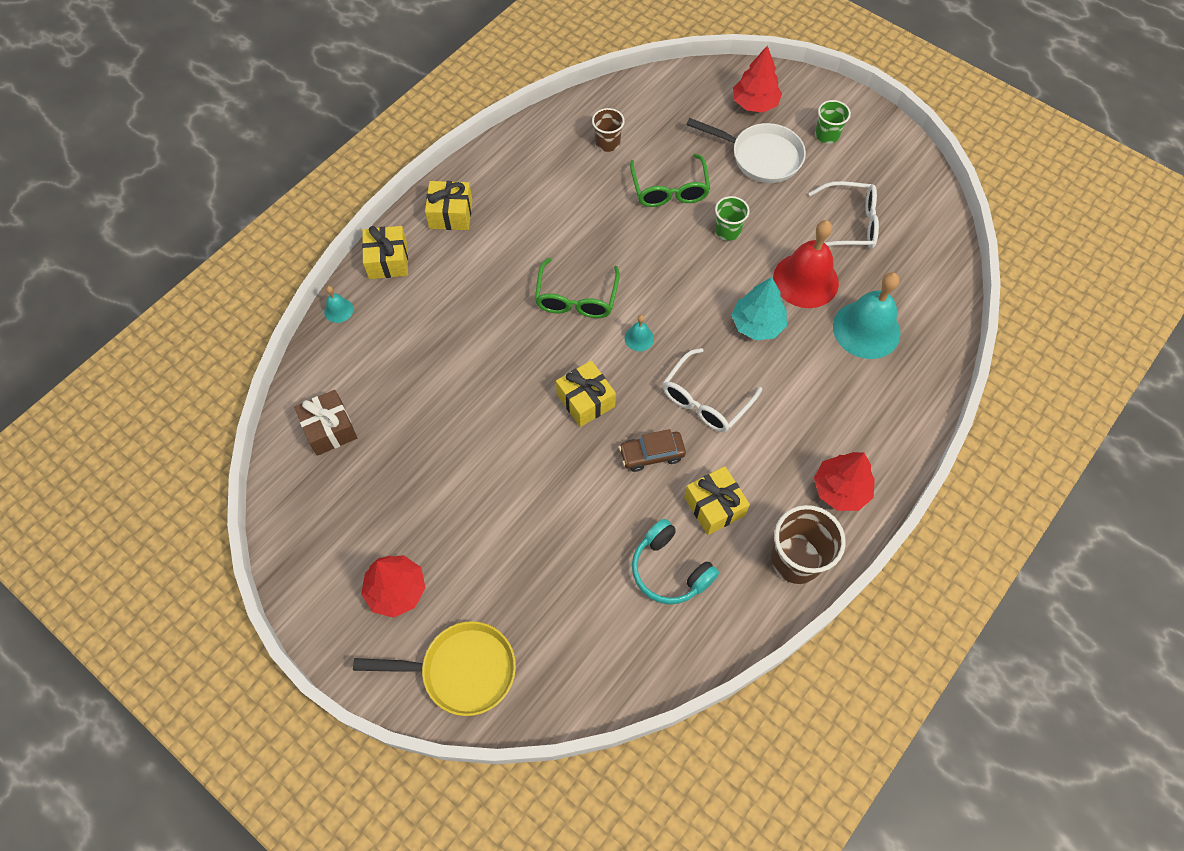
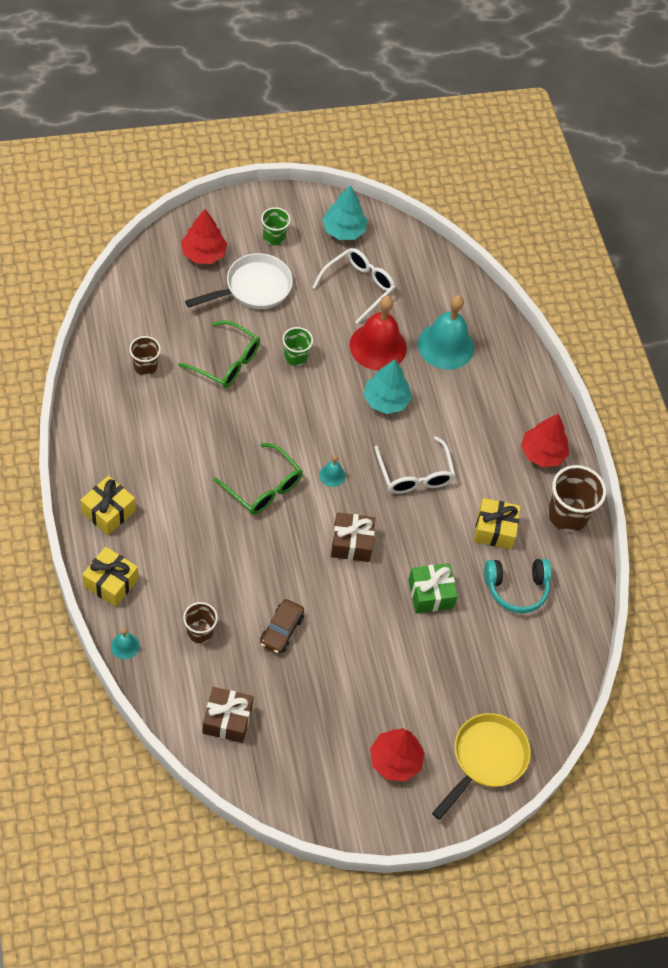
camera: 60 degrees left, 5 degrees down
yellow gift [556,360,616,427] -> brown gift [331,512,375,562]
brown car [619,429,686,472] -> brown car moved to [260,599,304,654]
none -> brown cup [183,602,218,643]
none -> turquoise tree [322,185,367,240]
none -> green gift [408,563,458,613]

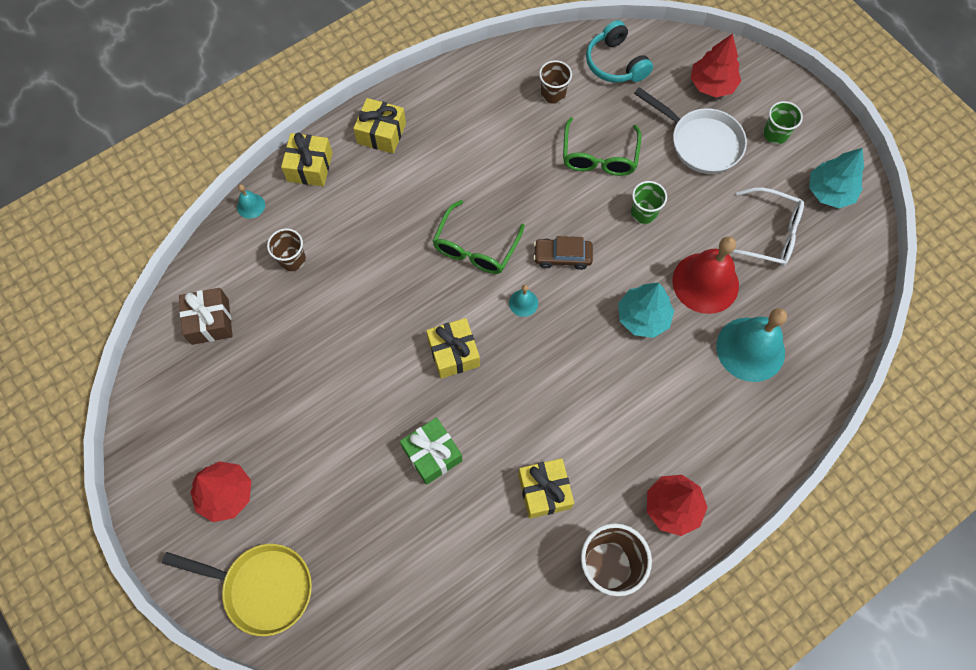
camera: 75 degrees right, 10 degrees up
brown car [260,599,304,654] -> brown car moved to [533,236,593,270]
brown gift [331,512,375,562] -> yellow gift [426,318,480,379]
white glasses [375,436,455,494] -> none
turquoise headphones [484,559,551,613] -> turquoise headphones moved to [586,20,653,83]

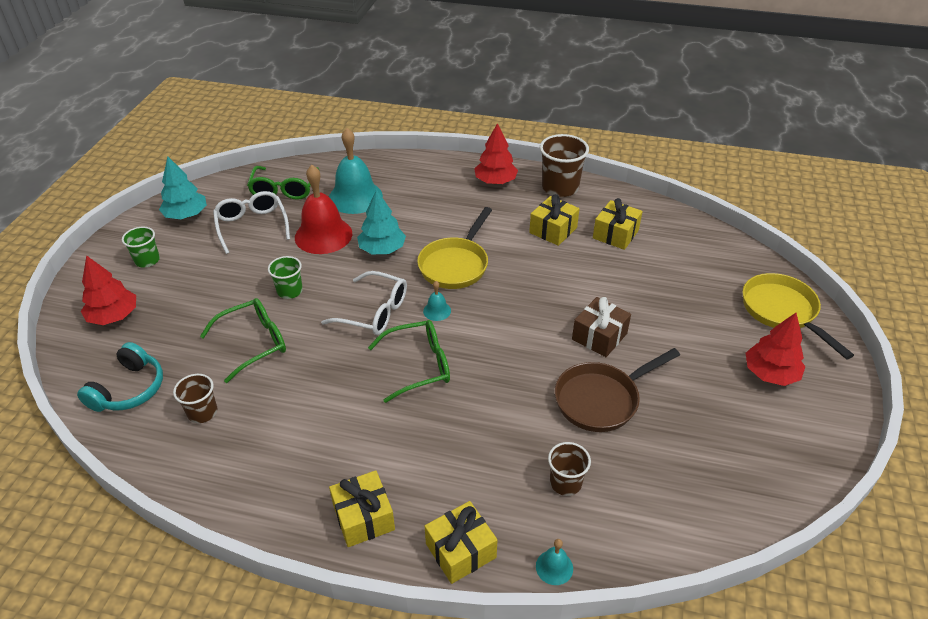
camera: 130 degrees left, 25 degrees down
brown gift [179,288,233,345] -> brown gift moved to [572,297,631,357]
green gift [400,417,462,485] -> none
yellow gift [426,318,480,379] -> yellow gift moved to [593,198,643,250]
brown car [533,236,593,270] -> white glasses [321,271,407,335]
white pan [634,87,747,174] -> none
none -> green glasses [247,166,319,200]
none -> yellow pan [417,207,492,289]
none -> brown pan [555,348,680,432]

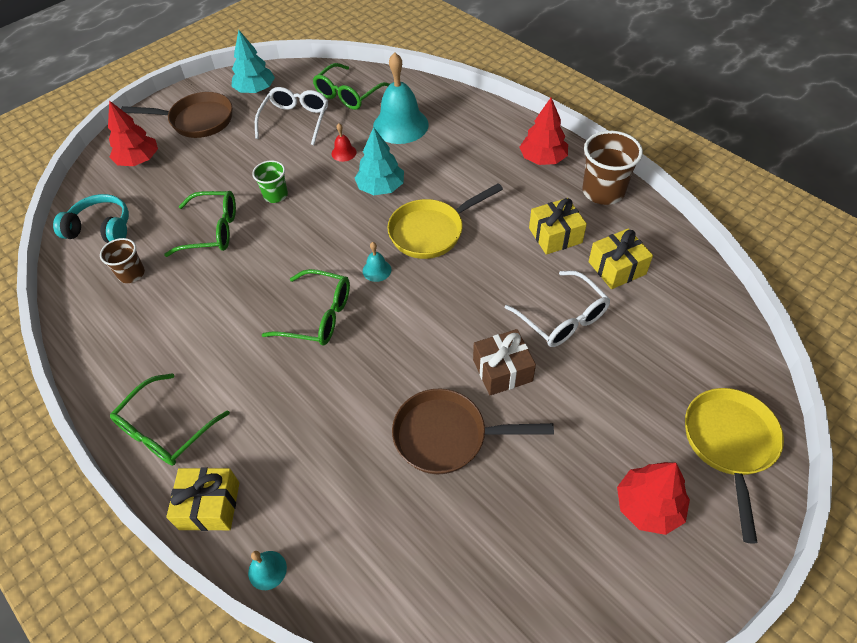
camera: 35 degrees right, 10 degrees up
turquoise headphones [77,342,163,412] -> turquoise headphones turned 135 degrees counterclockwise [53,194,129,243]
green cup [122,227,160,268] -> brown pan [121,92,232,138]
red bell [295,165,352,254] -> red bell [331,123,357,162], size x0.44
white glasses [321,271,407,335] -> white glasses moved to [505,271,611,347]
yellow gift [329,470,395,547] -> green glasses [110,373,230,466]
brown cup [548,442,591,496] -> none

